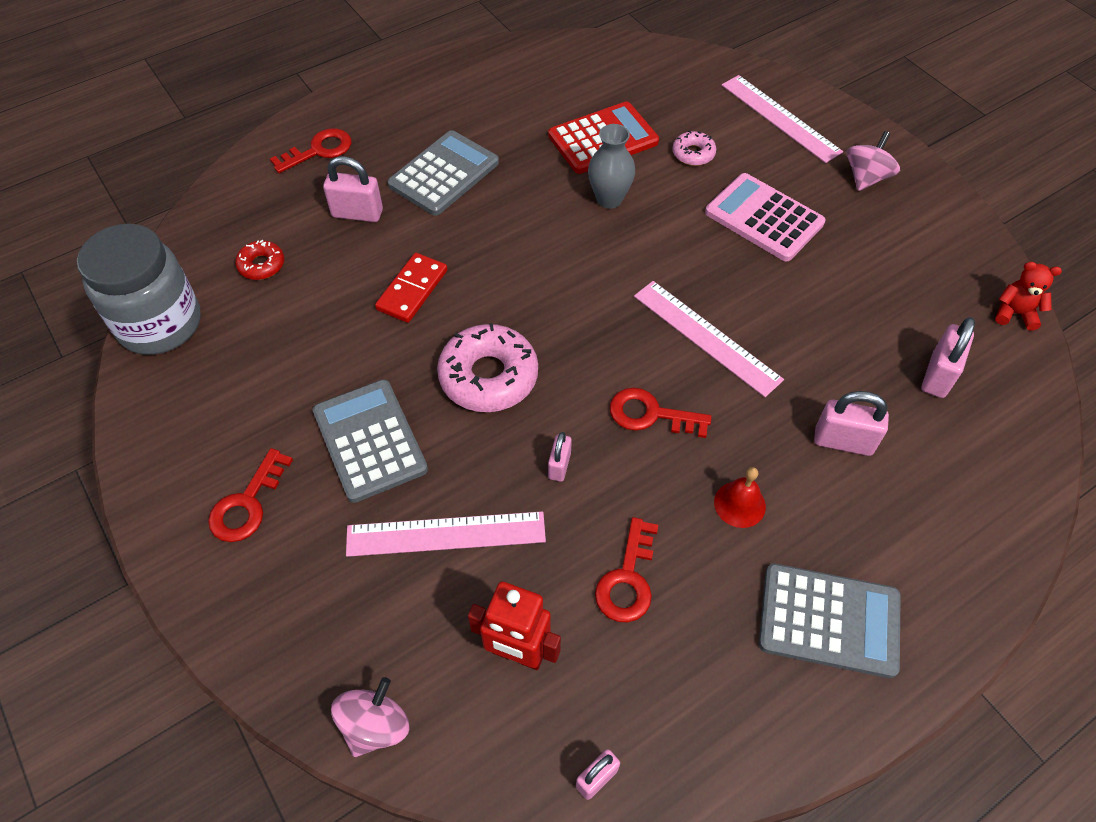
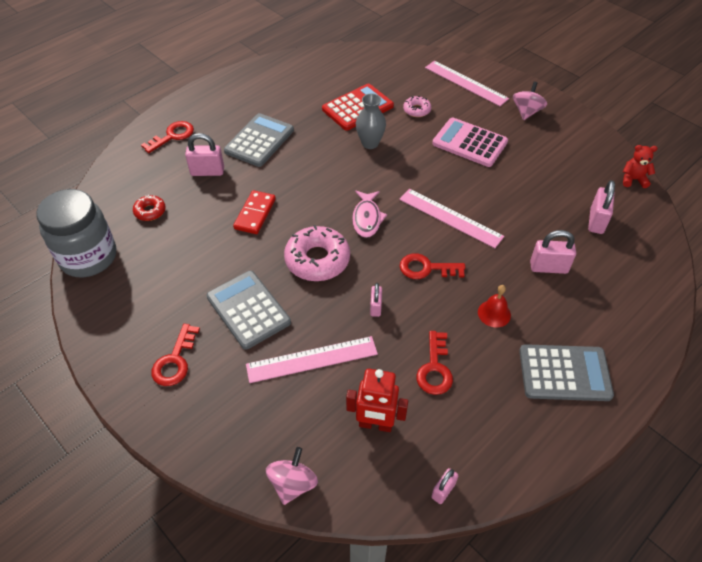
camera: 10 degrees left, 5 degrees down
none -> pink fish [352,191,387,238]

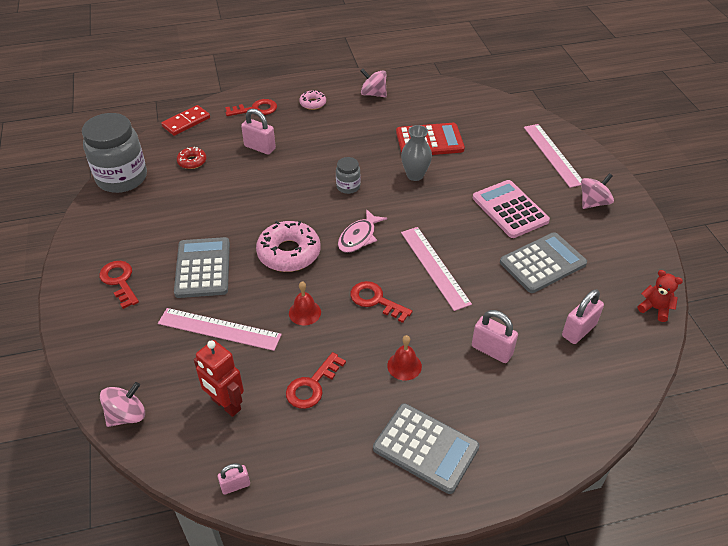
camera: 30 degrees right, 5 degrees down
red key [151,324,200,386] -> red key turned 105 degrees clockwise [99,261,139,309]
grey calculator [224,113,294,167] -> grey calculator moved to [500,232,587,293]
red domino [233,190,276,234] -> red domino moved to [161,105,210,136]
pink padlock [370,283,382,317] -> red bell [289,282,321,325]
pink donut [403,96,431,117] -> pink donut moved to [299,90,326,110]
none -> grey jar [336,157,361,194]
none -> pink spinning top [360,68,387,97]

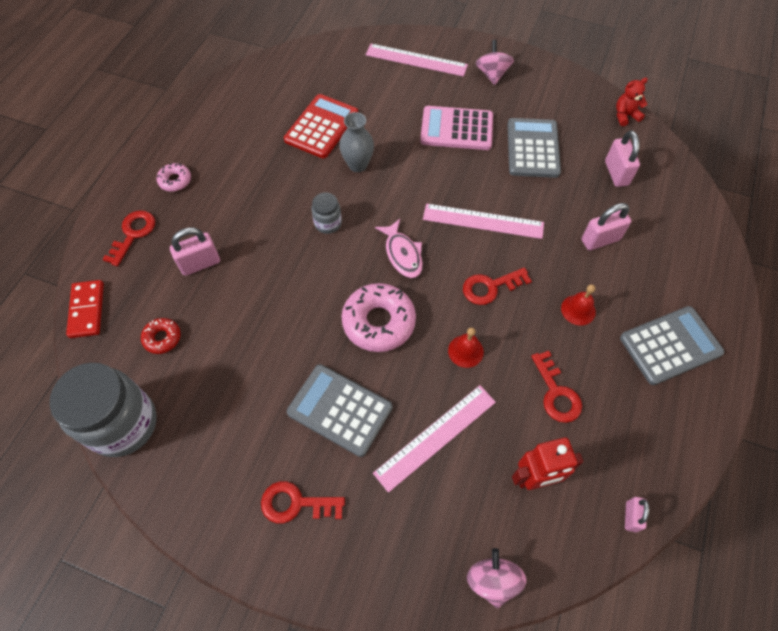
camera: 55 degrees left, 15 degrees up
pink spinning top [360,68,387,97] -> none

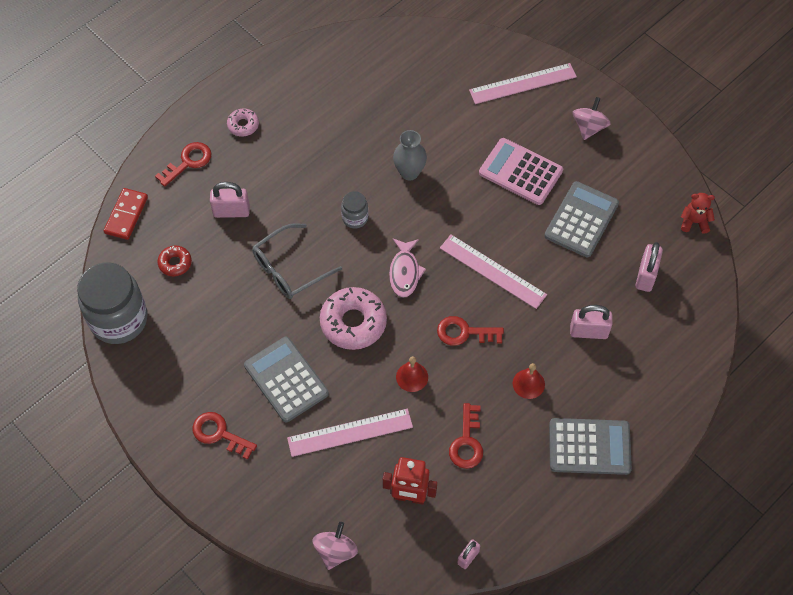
camera: 25 degrees right, 0 degrees up
red calculator [284,94,358,158] -> none
pink ruler [365,44,468,77] -> pink ruler turned 60 degrees counterclockwise [469,63,577,104]
none -> grey glasses [252,223,342,299]

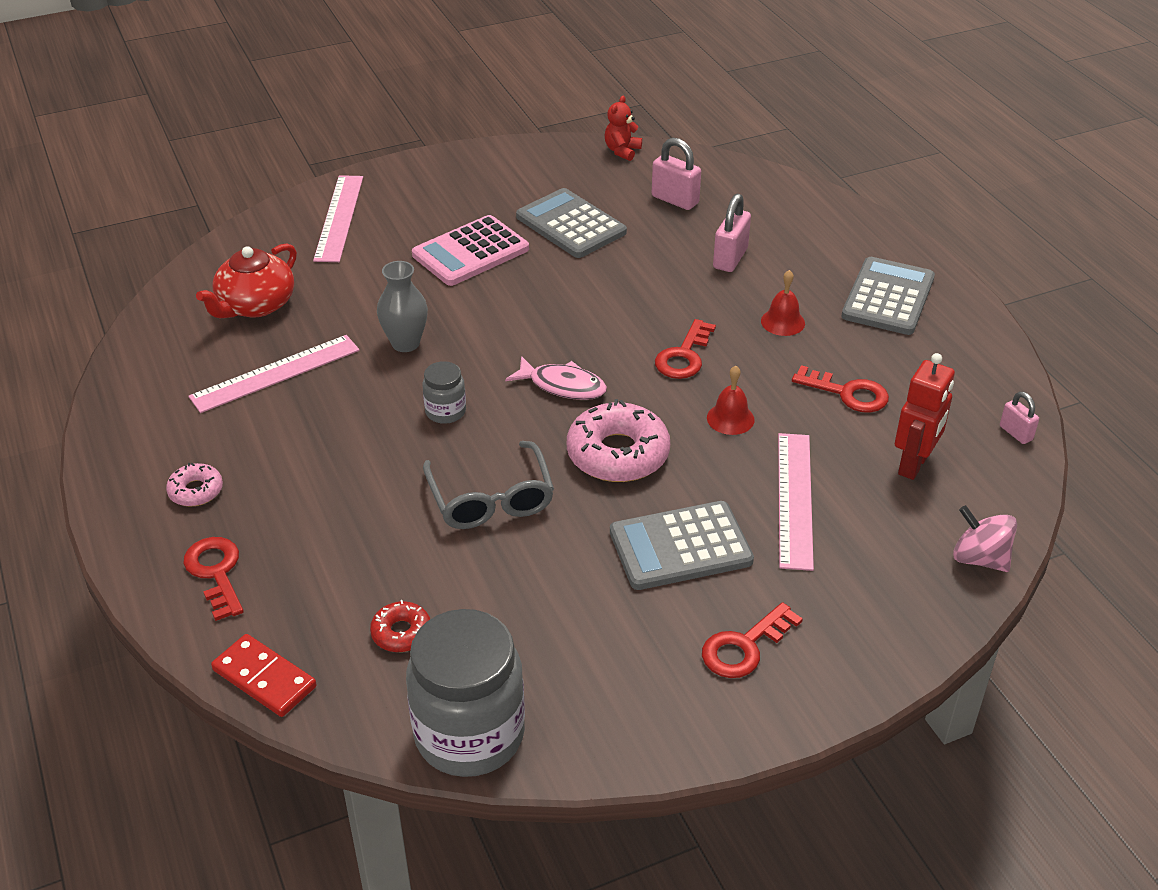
camera: 70 degrees left, 20 degrees down
pink padlock [210,182,250,218] -> none
pink ruler [440,235,547,309] -> pink ruler moved to [188,335,360,413]
pink spinning top [573,97,611,140] -> none
none -> red teapot [196,243,297,318]

